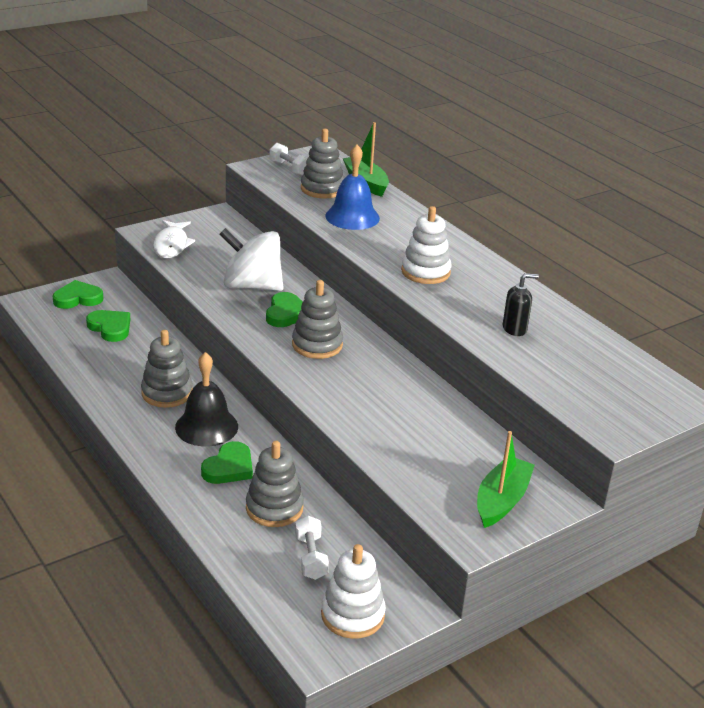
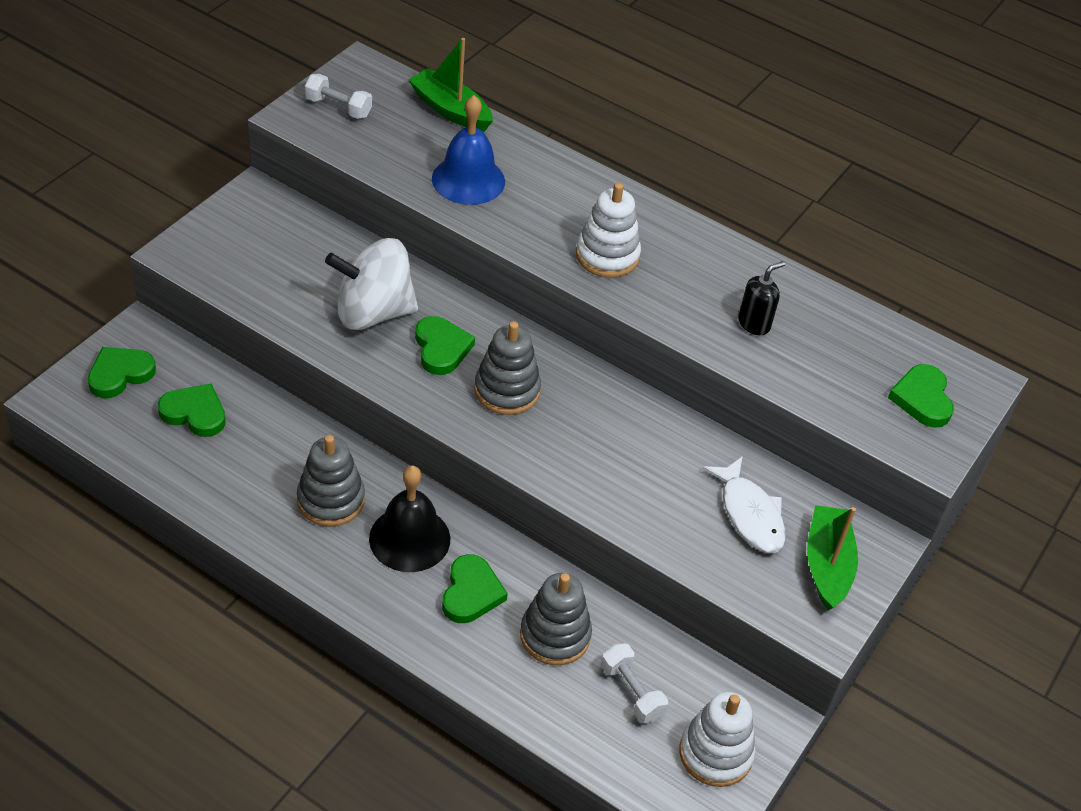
camera: 25 degrees left, 15 degrees up
white fish [153,220,195,258] -> white fish moved to [703,456,786,553]
grey stacking toy [301,129,344,199] -> none
none -> green heart [888,364,954,428]

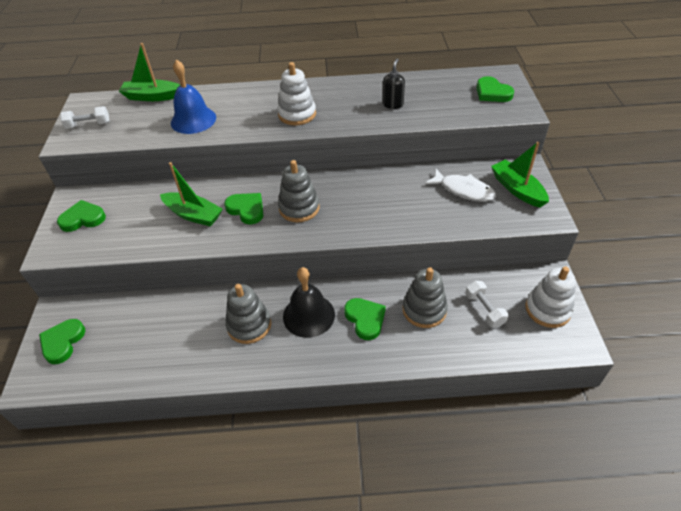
camera: 30 degrees left, 0 degrees up
green heart [158,383,226,437] -> green heart moved to [57,200,106,232]
white spinning top [325,238,418,330] -> green boat [160,162,222,226]
white dumbbell [601,643,668,723] -> white dumbbell turned 45 degrees clockwise [466,281,509,328]

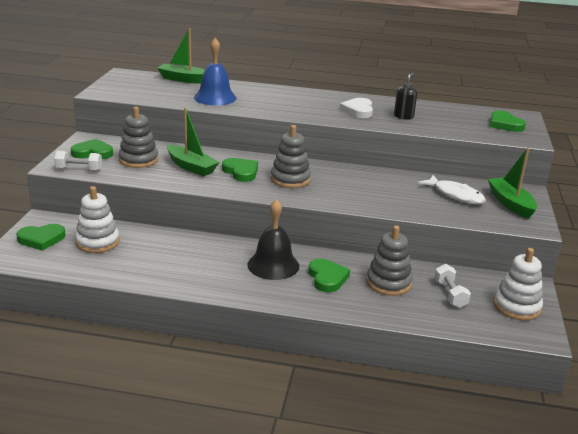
camera: 10 degrees right, 20 degrees down
green heart [39,319,85,364] -> green heart turned 135 degrees counterclockwise [16,224,65,251]
white dumbbell [60,106,109,129] -> white dumbbell moved to [54,151,102,171]
grey stacking toy [225,284,271,344] -> grey stacking toy moved to [119,107,158,168]
white stacking toy [277,62,316,125] -> white stacking toy moved to [75,186,120,253]
none -> white heart [340,98,373,118]

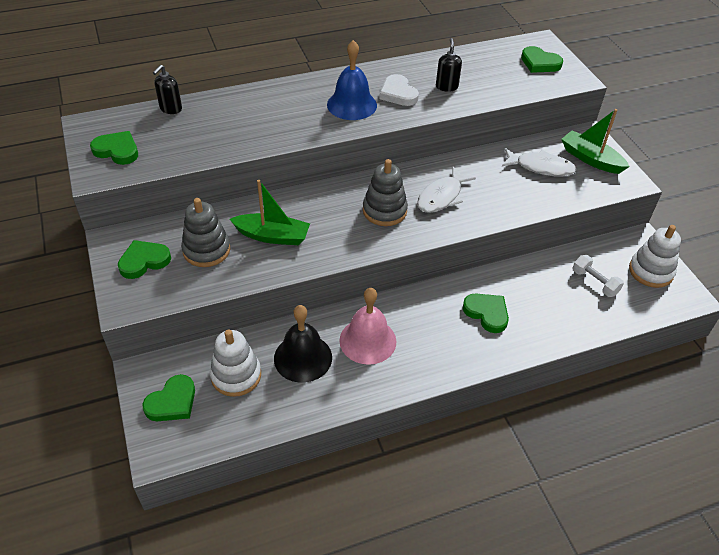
camera: 30 degrees left, 20 degrees up
white dumbbell [54,151,102,171] -> none
green boat [157,28,205,84] -> black soap dispenser [153,65,182,114]
blue bell [194,38,237,105] -> blue bell moved to [327,40,377,120]
green heart [222,158,258,182] -> green heart moved to [90,131,138,165]
black bell [247,199,299,280] -> black bell moved to [274,305,332,383]
grey stacking toy [366,225,412,296] -> none
none -> pink bell [339,288,396,365]
none -> white fish [417,167,476,213]

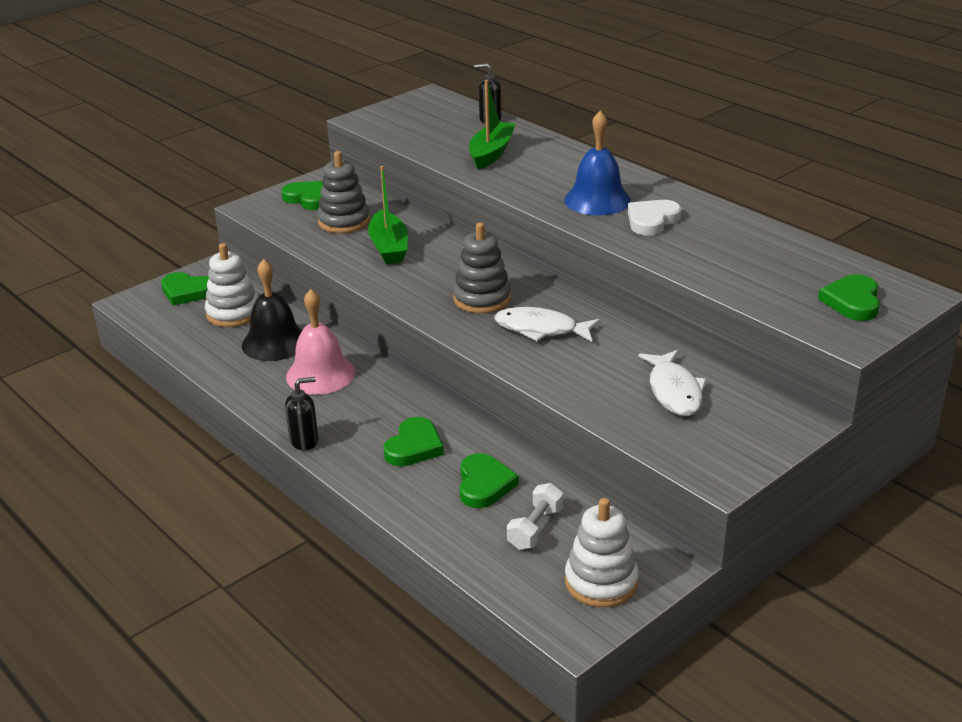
camera: 70 degrees right, 15 degrees down
green heart [90,131,138,165] -> green heart moved to [459,453,519,508]
black soap dispenser [436,38,462,92] -> black soap dispenser moved to [285,377,318,450]
green boat [561,109,630,174] -> green boat moved to [469,80,516,170]

